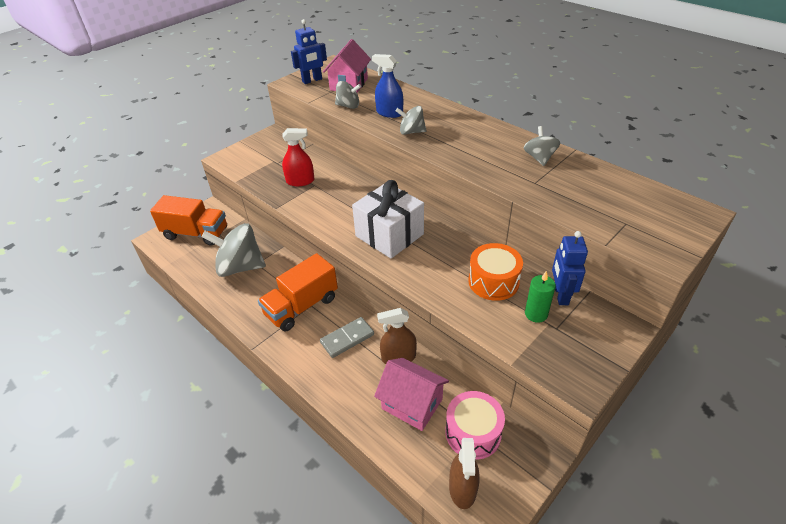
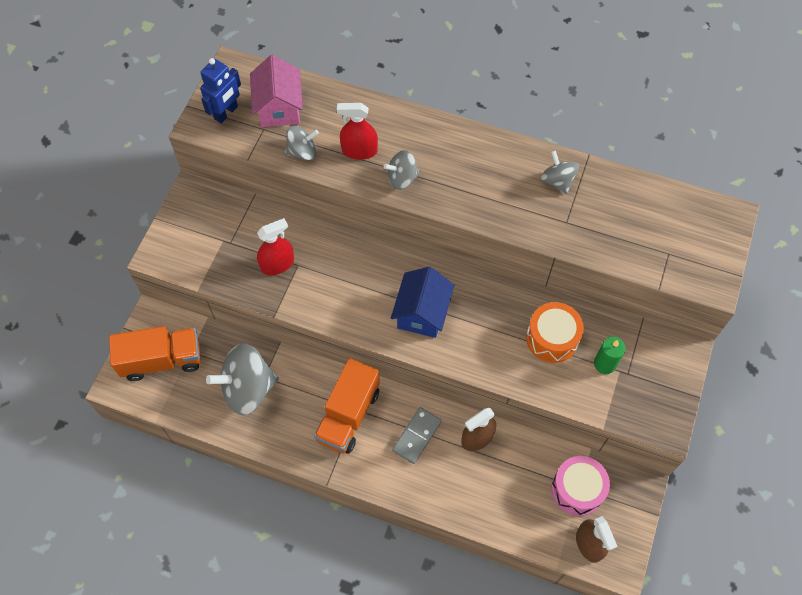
camera: 25 degrees left, 20 degrees up
white gift [352,180,424,259] -> blue house [391,267,454,338]
blue spray bottle [372,54,403,118] -> red spray bottle [337,103,378,160]
pink house [374,358,449,431] -> none
blue robot [552,231,588,305] -> none

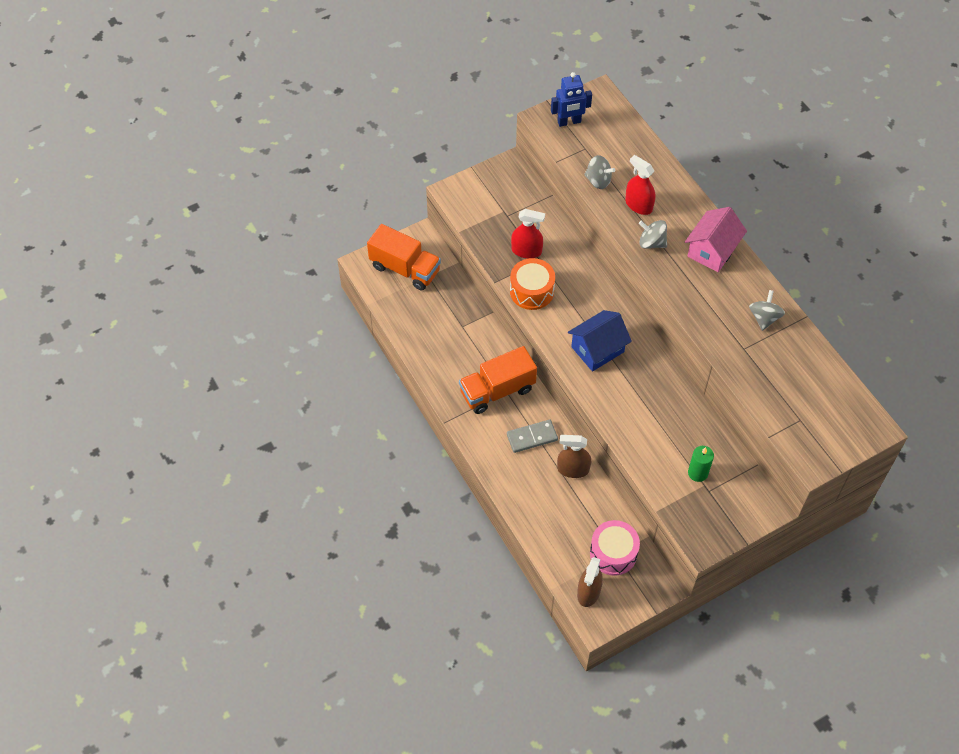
camera: 40 degrees right, 5 degrees down
grey spinning top [206,343,279,415] -> none
pink house [250,55,303,127] -> pink house moved to [685,207,747,272]
orange drum [526,302,584,363] -> orange drum moved to [510,258,555,310]

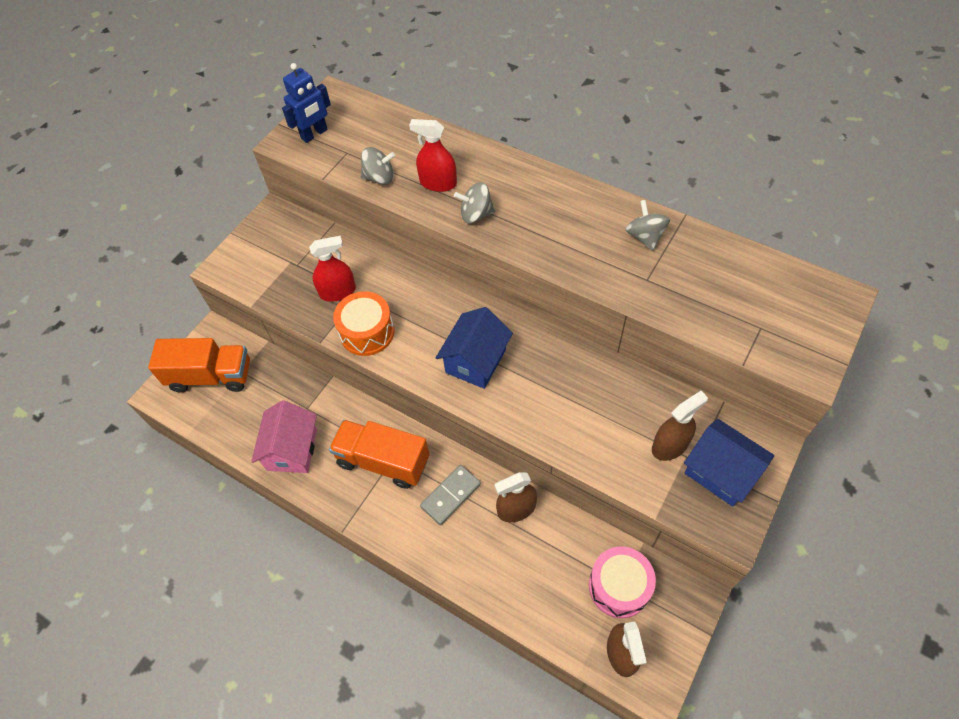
camera: 25 degrees left, 0 degrees up
orange truck [459,346,537,414] -> orange truck turned 75 degrees clockwise [329,420,429,489]
pink house [685,207,747,272] -> pink house moved to [251,400,317,473]
green candle [688,446,714,482] -> brown spray bottle [652,391,708,461]
none -> blue house [684,419,774,507]

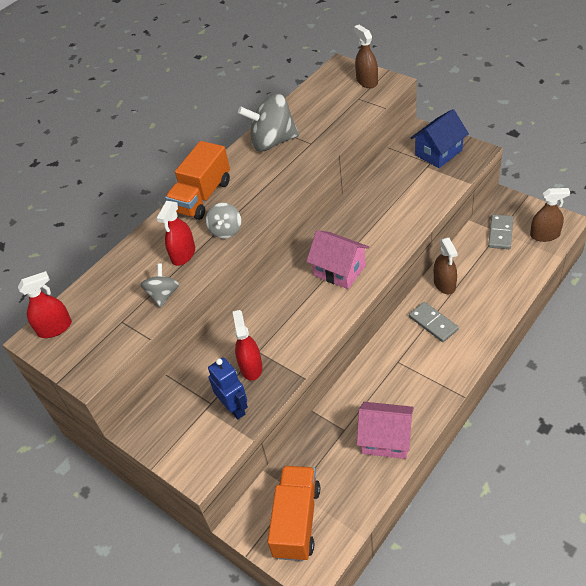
camera: 80 degrees left, 10 degrees down
blue robot [282,63,331,143] -> blue robot moved to [208,357,248,419]
orange truck [329,420,429,489] -> orange truck moved to [165,141,230,220]
orange drum [333,291,394,356] -> none
blue house [436,307,513,389] -> pink house [306,230,370,289]
pink drum [589,547,656,618] -> grey domino [488,214,513,249]
grey spinning top [626,200,670,251] -> grey spinning top [238,93,299,151], size x1.85
brown spray bottle [652,391,708,461] -> brown spray bottle moved to [354,25,378,88]
none -> red spray bottle [18,271,72,338]

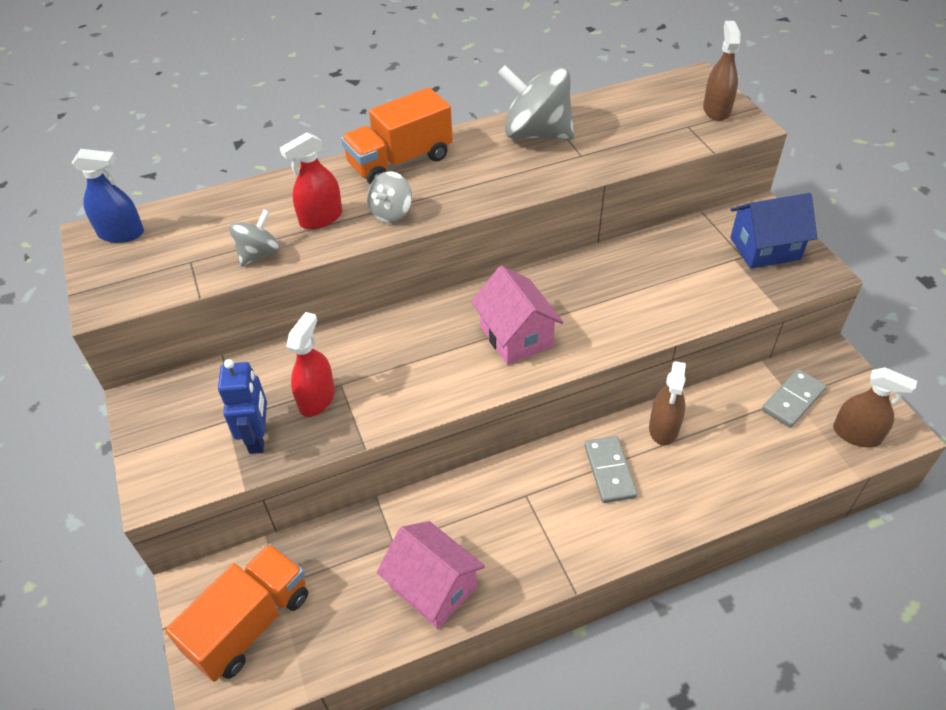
camera: 25 degrees right, 0 degrees up
red spray bottle [18,271,72,338] -> blue spray bottle [71,149,144,243]

